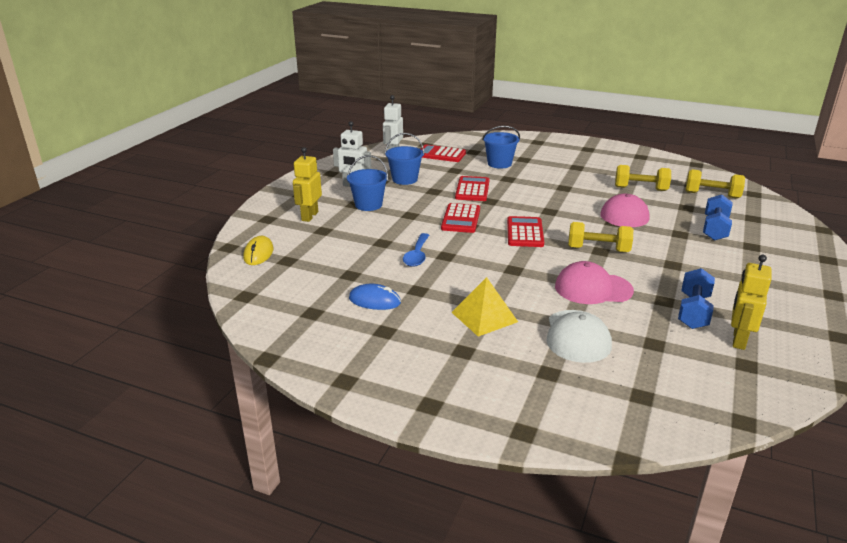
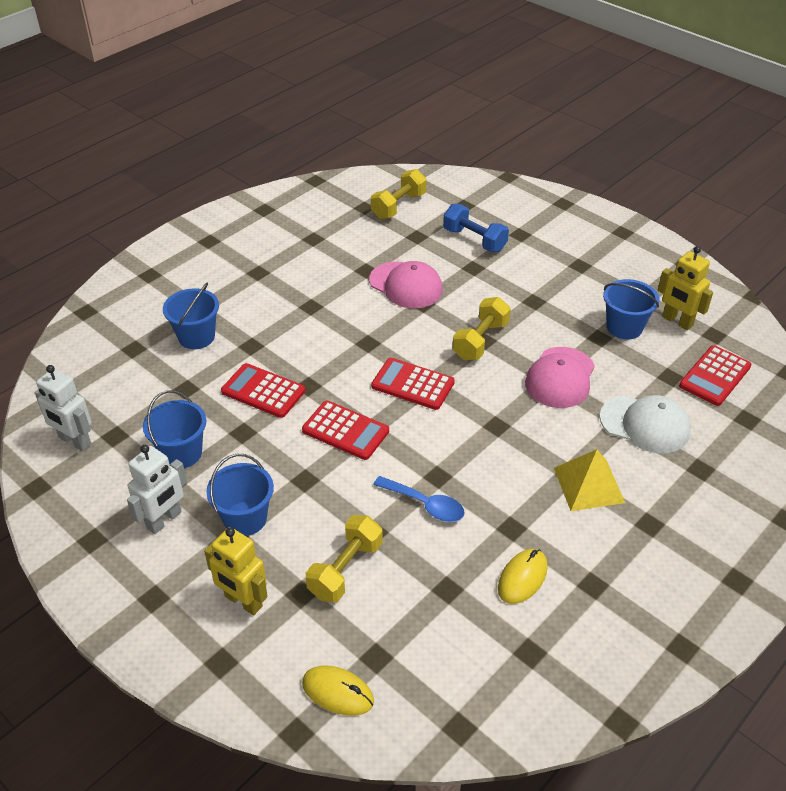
camera: 70 degrees left, 15 degrees up
blue mouse [349,284,401,310] -> yellow mouse [498,549,548,604]
red calculator [421,145,466,162] -> red calculator moved to [679,345,752,406]
yellow dumbbell [615,165,671,191] -> yellow dumbbell moved to [306,515,383,603]
blue dumbbell [678,268,715,329] -> blue bucket [603,279,659,339]

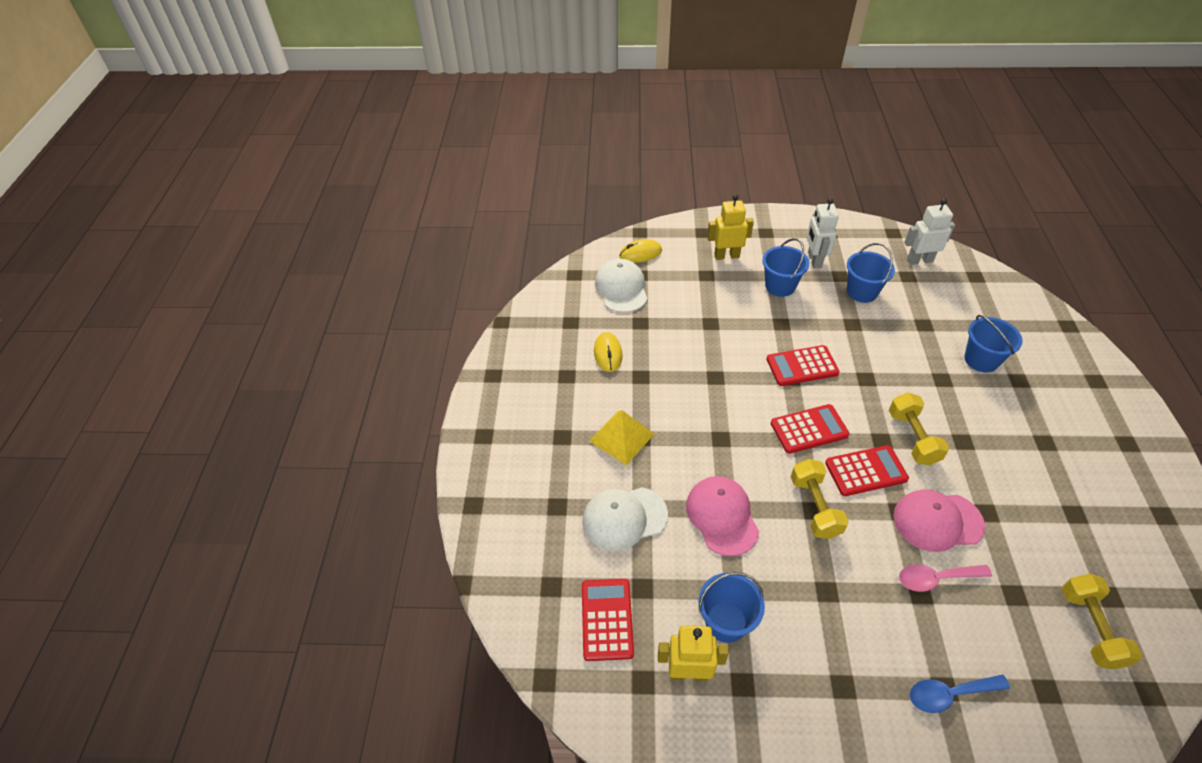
camera: 140 degrees right, 5 degrees up
red calculator [221,363,305,418] -> red calculator moved to [825,445,909,496]
yellow dumbbell [306,515,383,603] -> yellow dumbbell moved to [889,392,949,465]
blue spoon [373,476,465,522] -> blue spoon moved to [910,675,1010,713]
blue dumbbell [443,204,509,252] -> none
none -> white cap [595,259,648,313]
none -> pink spoon [899,564,992,592]

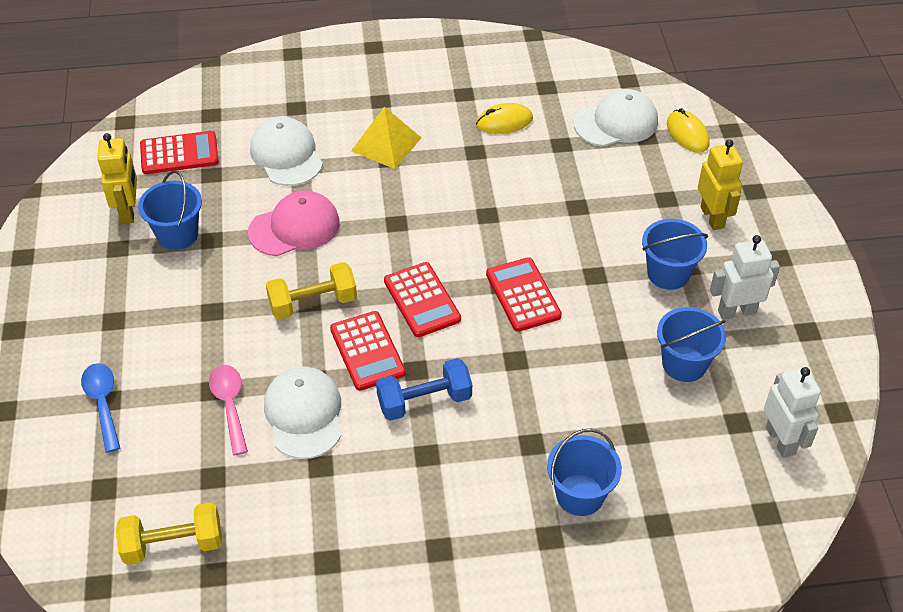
camera: 80 degrees right, 0 degrees up
yellow dumbbell [889,392,949,465] -> blue dumbbell [376,358,472,421]
pink cap [893,490,985,552] -> white cap [264,367,341,459]

